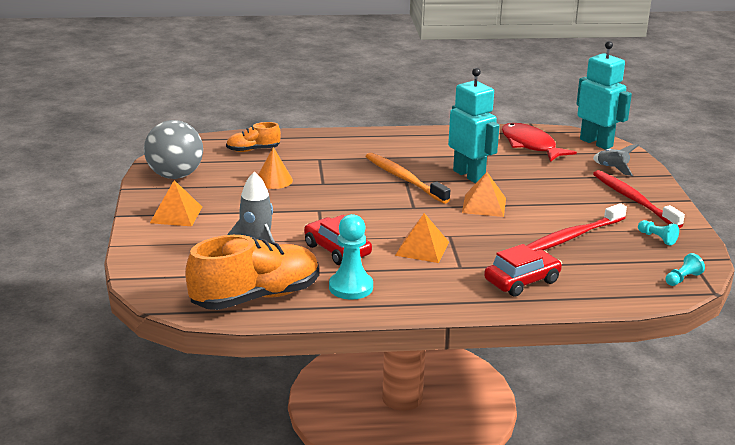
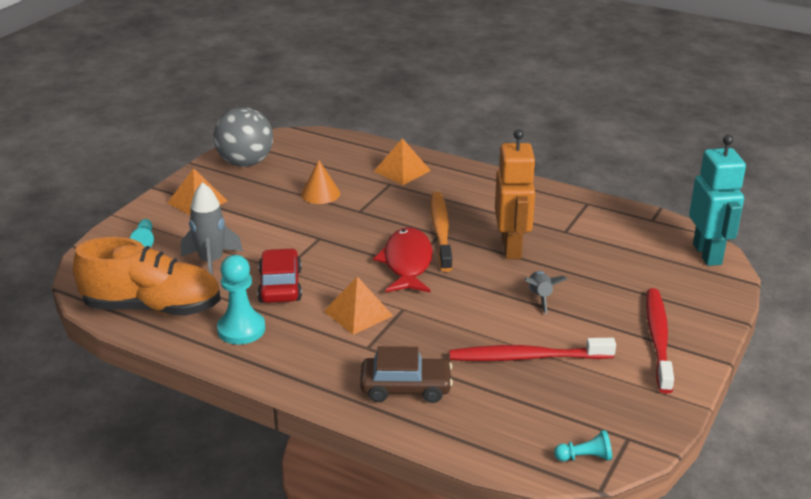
camera: 35 degrees right, 5 degrees up
orange shoe [226,122,281,152] -> none
turquoise robot [448,68,500,183] -> orange robot [495,129,536,259]
orange pyramid [462,172,506,217] -> orange pyramid moved to [374,138,431,185]
red car [484,244,562,297] -> brown car [360,346,453,403]
red fish [502,123,577,162] -> red fish moved to [373,227,433,293]
grey rocket [593,144,639,176] -> grey rocket moved to [525,271,567,314]
turquoise pawn [638,220,679,246] -> turquoise pawn moved to [130,219,154,247]

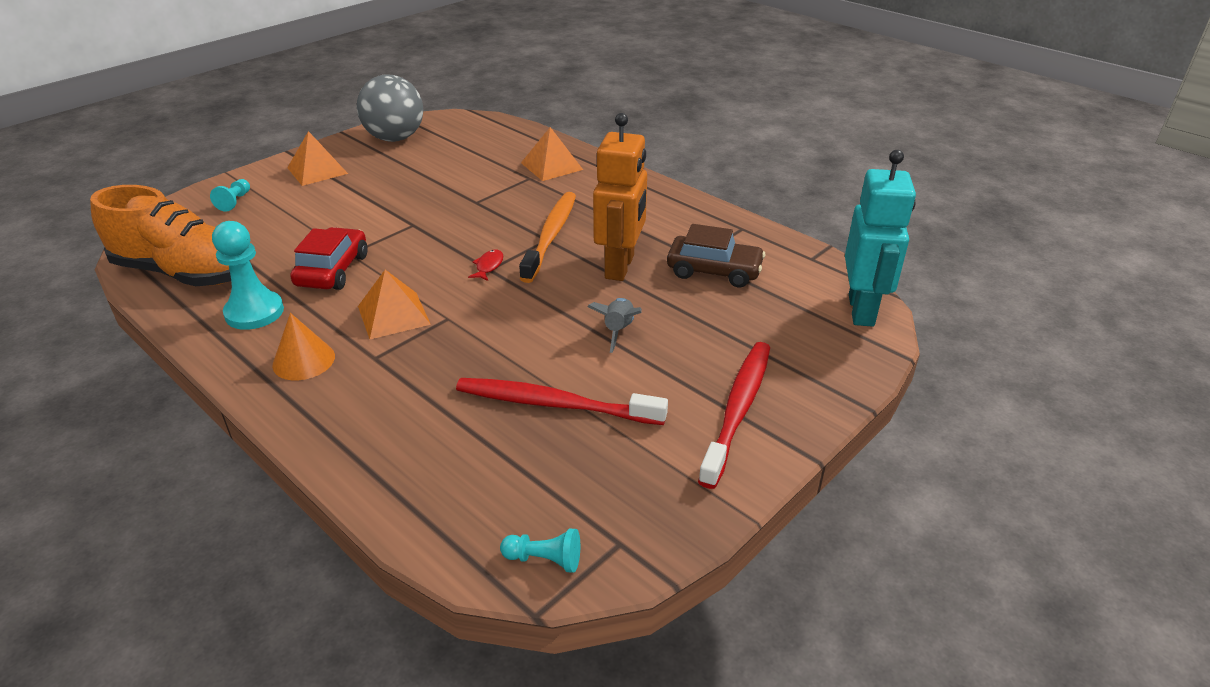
camera: 15 degrees right, 5 degrees up
grey rocket [181,182,243,276] -> none
orange cone [301,160,340,204] -> orange cone moved to [272,313,335,380]
brown car [360,346,453,403] -> brown car moved to [667,224,765,287]
red fish [373,227,433,293] -> red fish [468,250,503,281], size x0.41

